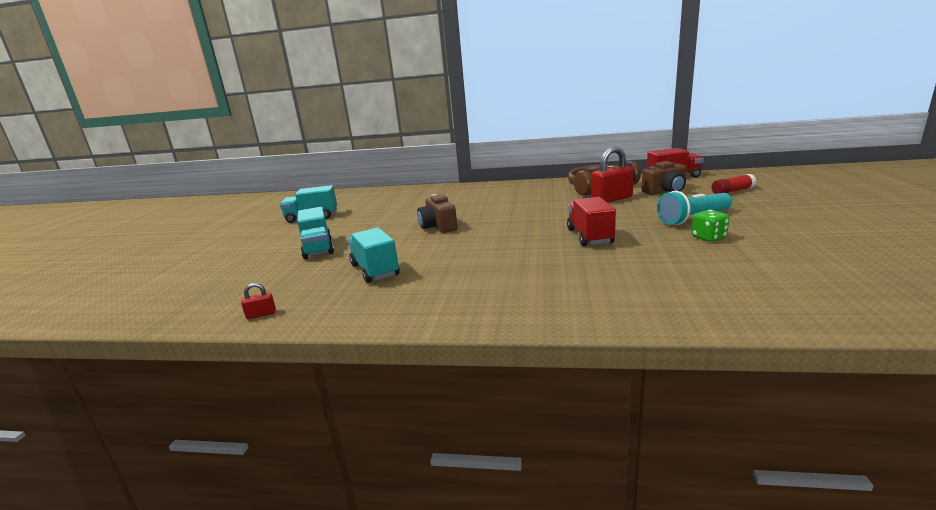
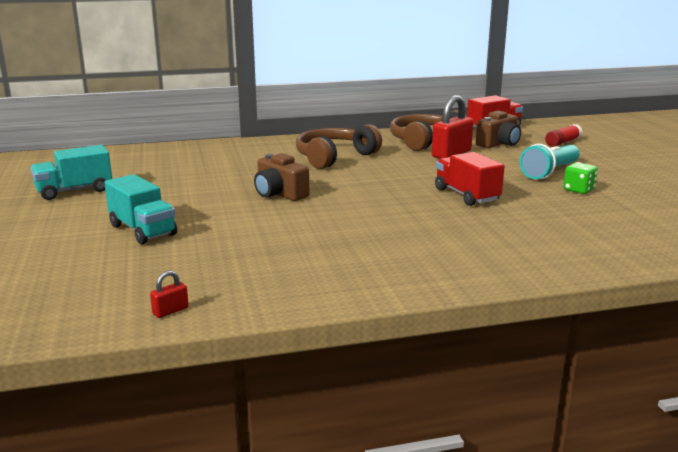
camera: 25 degrees left, 0 degrees up
turquoise truck [348,227,400,283] -> none
none -> brown headphones [296,124,382,169]

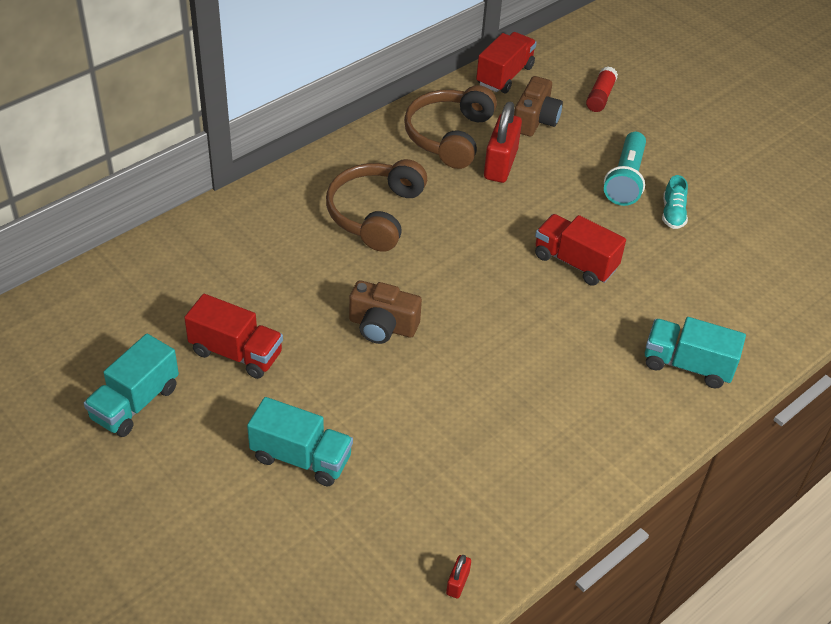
camera: 30 degrees left, 25 degrees up
green dice [563,162,598,194] -> turquoise shoe [662,175,688,229]
none -> red truck [184,294,283,379]
none -> turquoise truck [645,317,746,389]

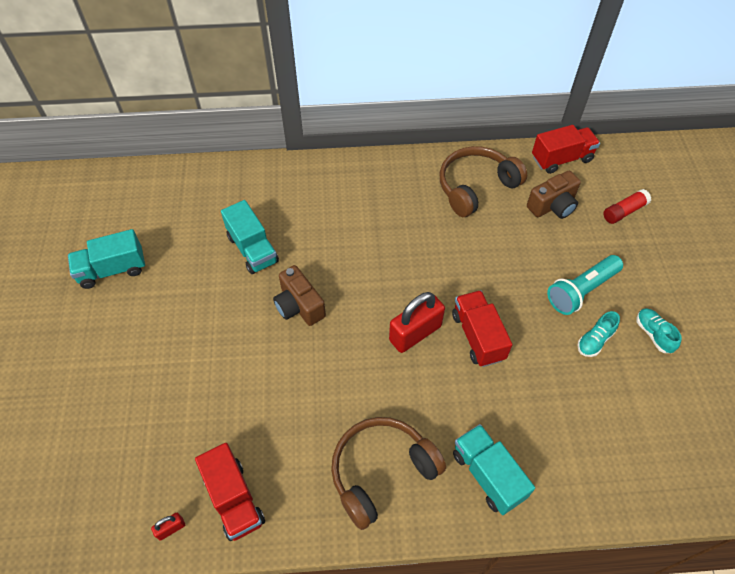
camera: 40 degrees right, 10 degrees up
red truck [184,294,283,379] -> red truck moved to [195,443,265,541]
turquoise truck [247,397,353,486] -> turquoise truck moved to [221,200,279,274]
brown headphones [326,159,427,252] -> brown headphones moved to [331,417,446,530]
red padlock [484,102,522,183] -> red padlock moved to [389,292,445,353]
none -> turquoise shoe [637,308,682,353]

